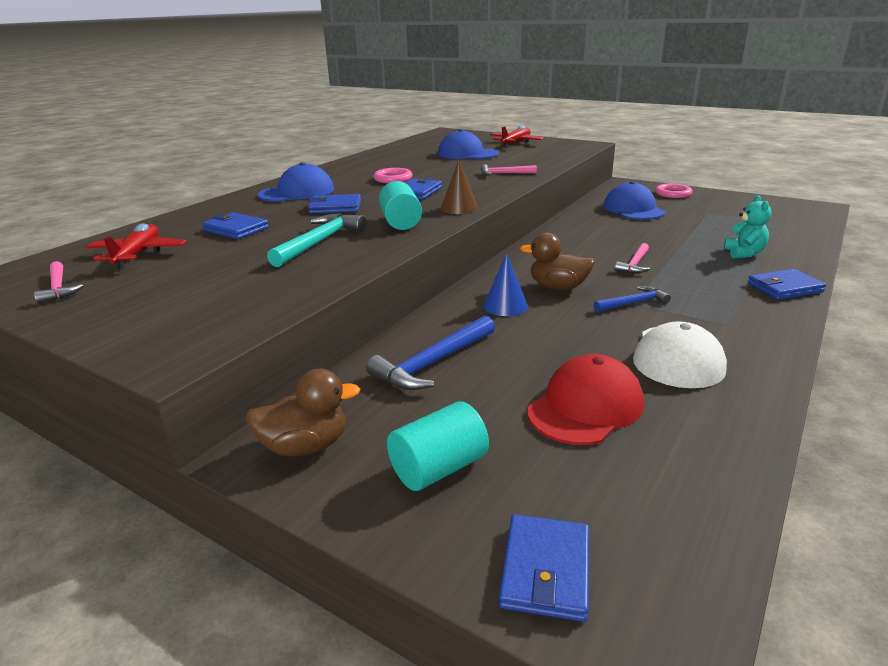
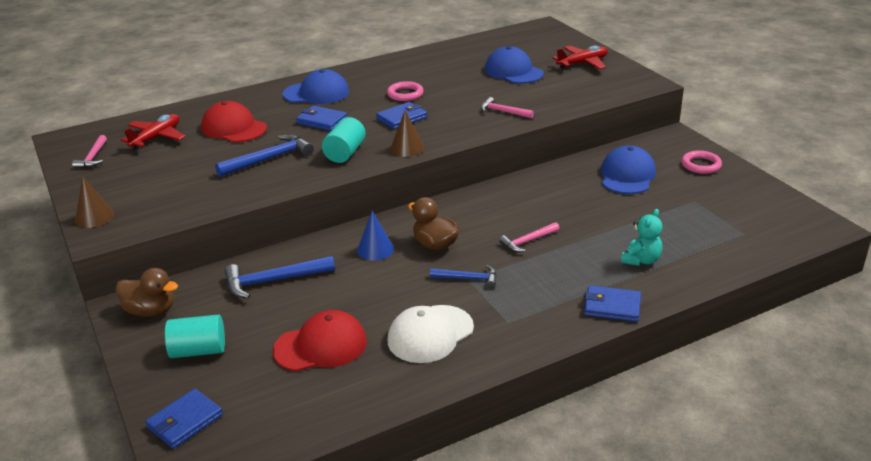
camera: 30 degrees right, 5 degrees up
blue wallet [202,212,269,239] -> red cap [201,101,267,142]
turquoise hammer [267,213,366,267] -> blue hammer [215,134,314,177]
none -> brown cone [75,176,114,228]

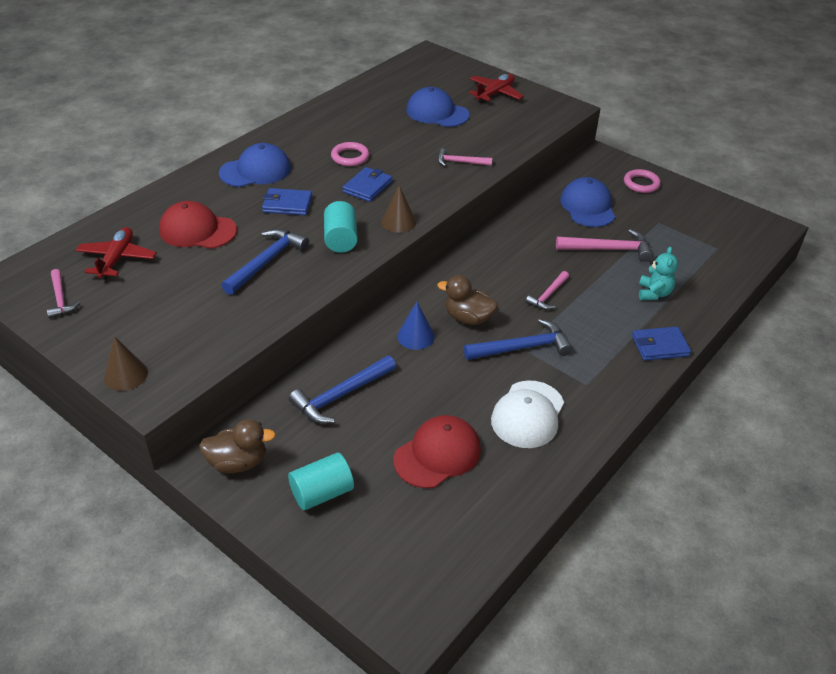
camera: 25 degrees left, 10 degrees up
blue wallet [145,389,223,449] -> none
blue hammer [430,265,497,288] -> blue hammer [464,319,573,360], size x1.62
none -> pink hammer [556,229,652,262]

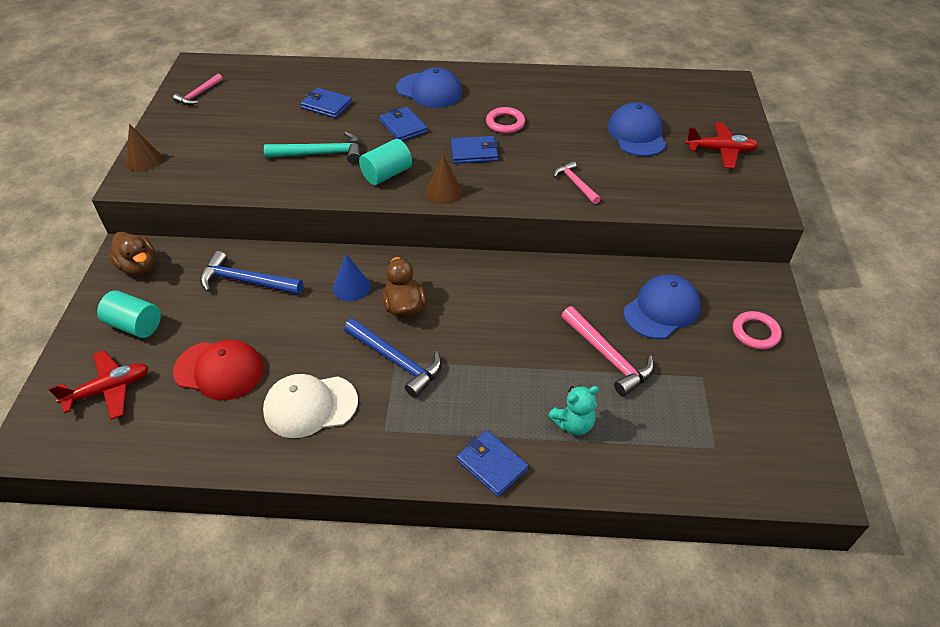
camera: 55 degrees right, 5 degrees up
red plane [76,227,157,280] -> red plane moved to [48,350,149,420]
red cap [159,201,237,249] -> blue wallet [300,88,352,118]
blue hammer [221,229,309,295] -> turquoise hammer [264,131,361,164]
pink hammer [525,271,569,310] -> none

